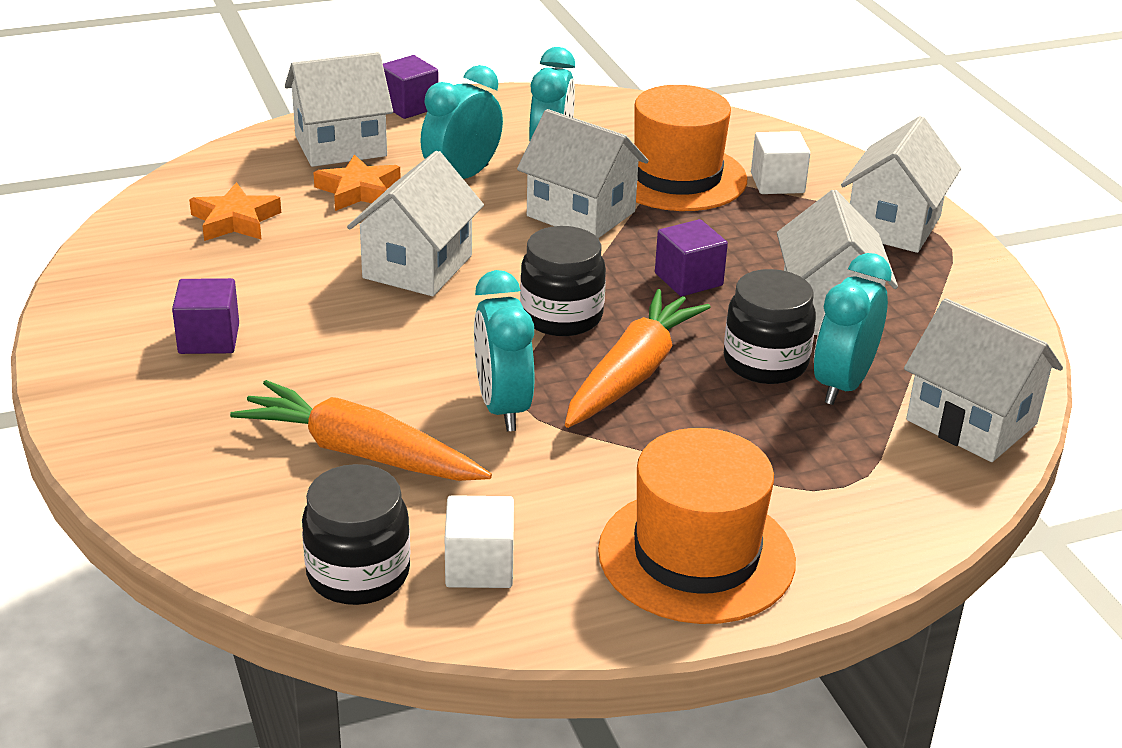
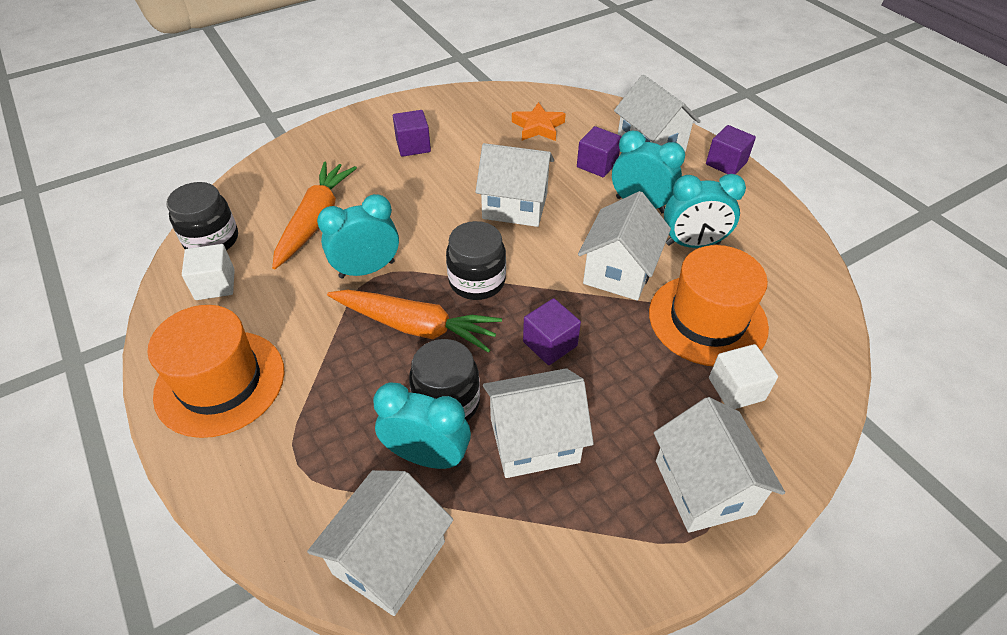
camera: 80 degrees right, 15 degrees up
orange star [313,154,401,211] -> purple cube [577,126,622,177]
white house [841,116,961,253] -> white house turned 60 degrees clockwise [654,397,785,533]

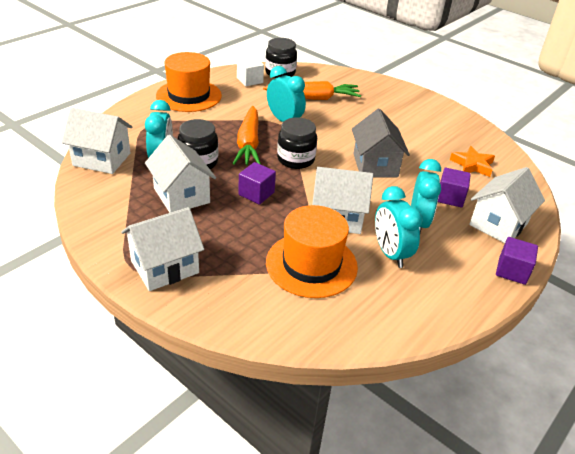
camera: 70 degrees right, 10 degrees down
purple cube [393,110,431,157] -> none
white house [475,143,554,227] -> grey house [352,109,410,177]
white cube [709,344,778,409] -> none

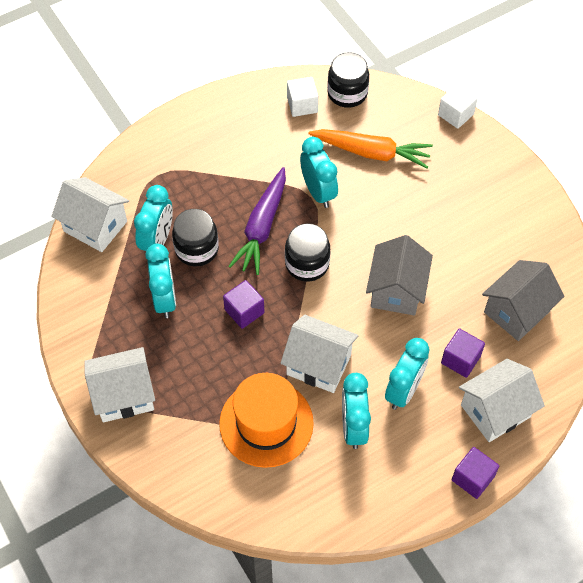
camera: 20 degrees right, 20 degrees up
white house [145,135,216,213] -> turquoise clock [145,244,176,318]
orange hat [156,52,222,112] -> none
orange carrot [233,106,261,165] -> purple carrot [228,167,286,275]
orange star [450,146,495,177] -> grey house [482,260,565,341]
none -> white cube [438,84,478,129]

